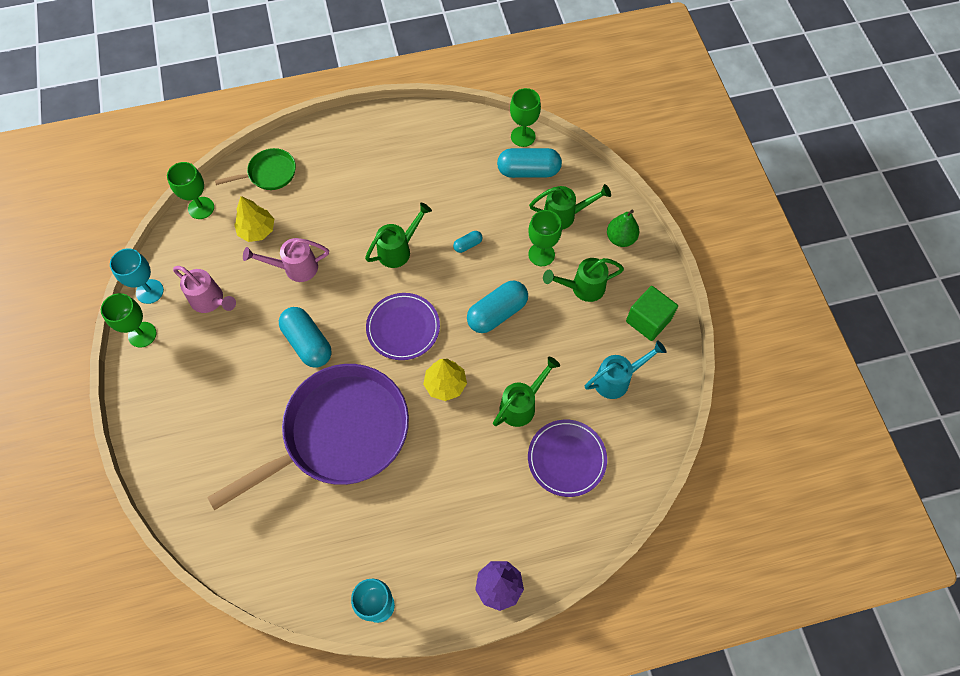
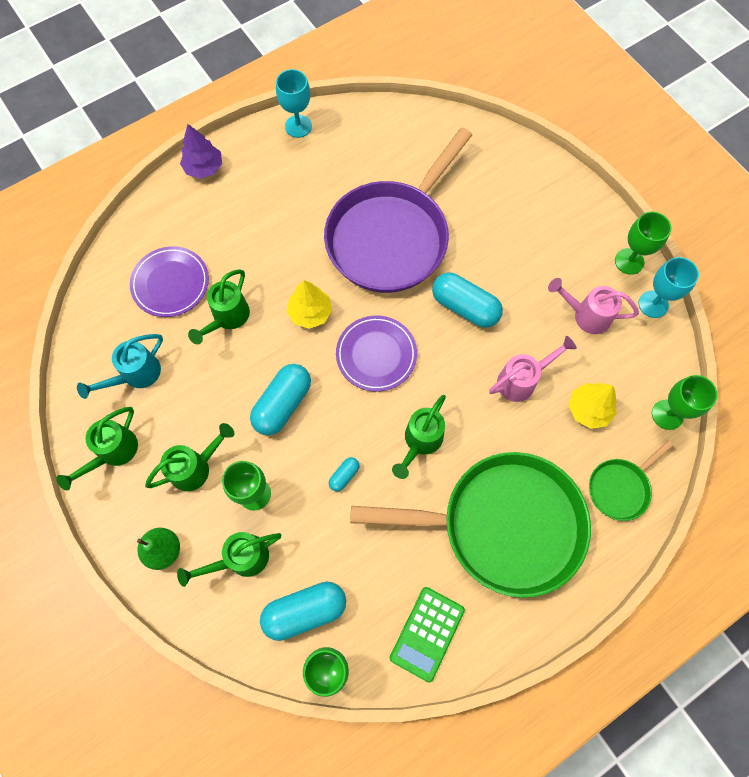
camera: 160 degrees right, 5 degrees up
green cube [626,286,678,341] -> green watering can [56,407,138,490]
none -> green pan [350,452,591,598]
none -> green calculator [390,587,465,683]

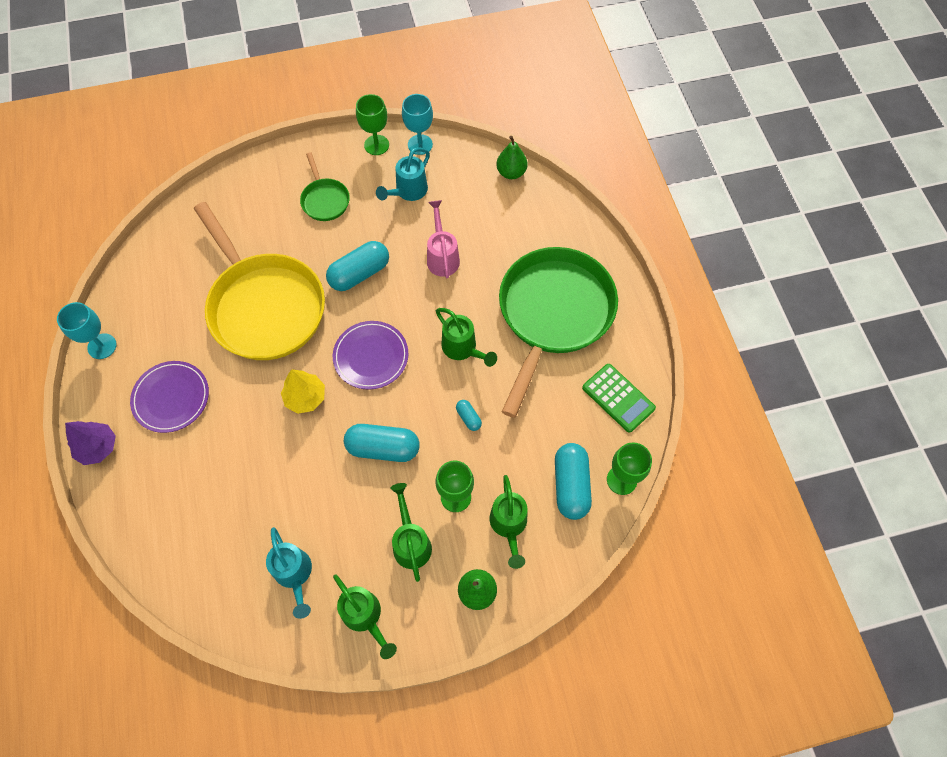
camera: 70 degrees left, 5 degrees down
purple plate [130,246,209,317] -> purple plate moved to [130,361,209,433]
green watering can [188,269,250,344] -> none
turquoise capsule [250,364,311,436] -> turquoise capsule turned 45 degrees counterclockwise [344,424,420,462]
purple pan [324,128,472,293] -> yellow pan [194,202,325,360]
pink watering can [548,278,639,334] -> turquoise watering can [376,147,430,201]
yellow tree [568,383,617,429] -> none
green pan [589,440,673,521] -> green pan moved to [300,152,350,221]
green goblet [652,375,718,430] -> green pear [496,136,527,179]

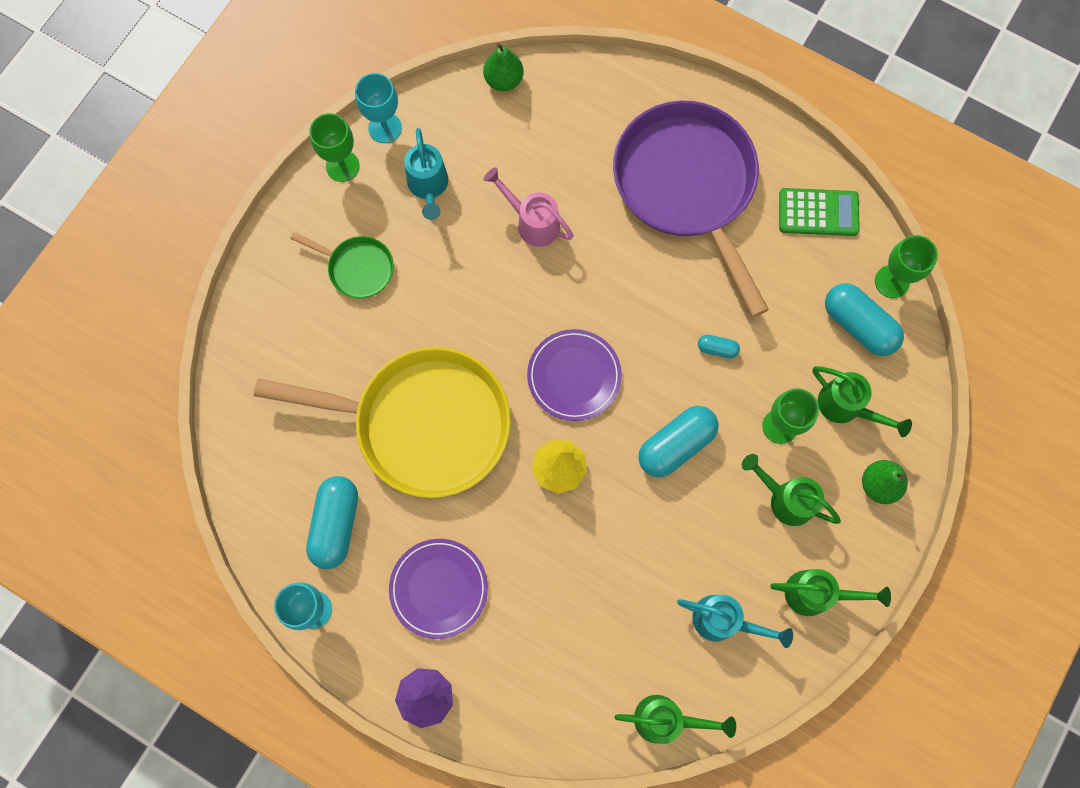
camera: 45 degrees left, 10 degrees up
turquoise capsule [326,241,389,291] -> turquoise capsule moved to [306,476,358,569]
green watering can [436,308,497,367] -> green watering can moved to [614,695,736,744]
green pan [499,247,618,418] -> purple pan [613,101,769,317]

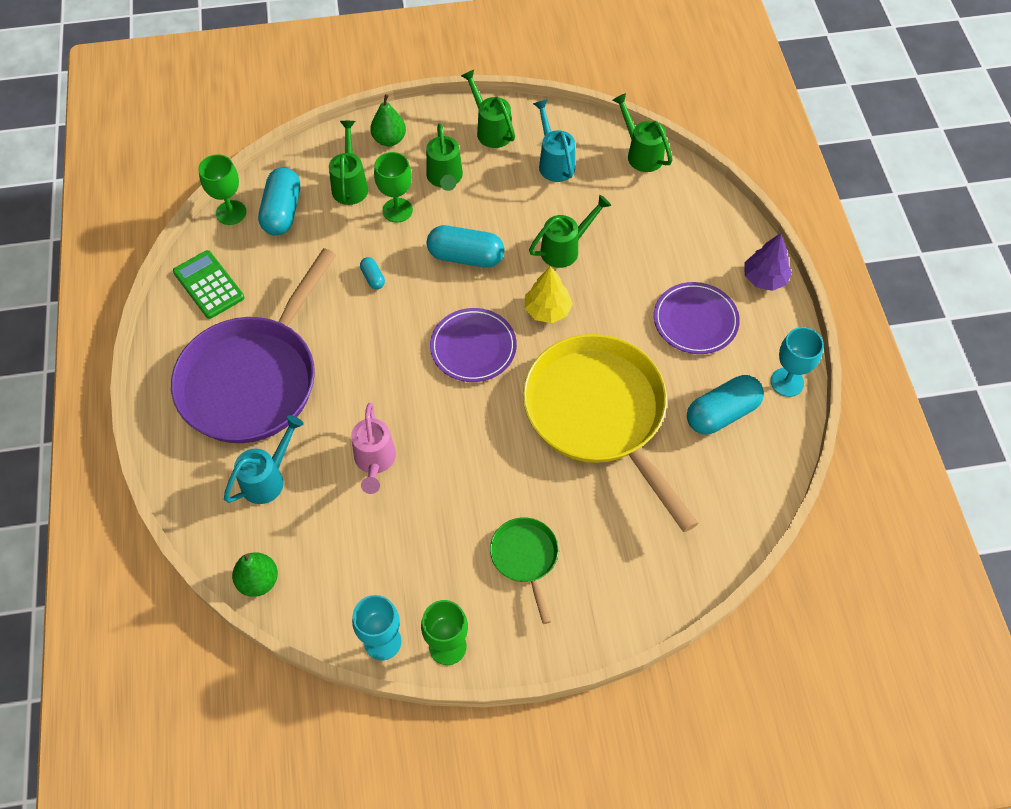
camera: 130 degrees left, 15 degrees down
turquoise watering can [404,128,448,220] -> turquoise watering can moved to [224,415,304,504]
none -> green watering can [529,195,611,268]

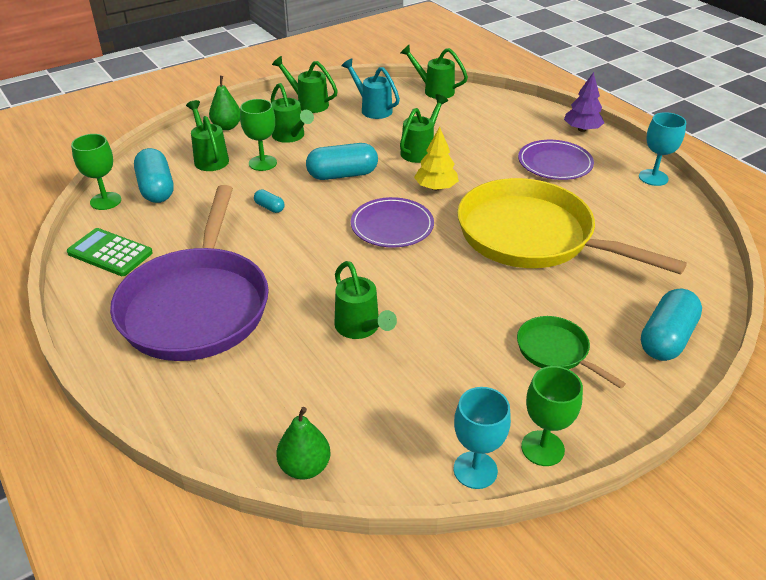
camera: 25 degrees left, 20 degrees down
turquoise watering can [224,415,304,504] -> none
pink watering can [351,403,396,494] -> green watering can [335,261,397,339]
turquoise capsule [687,375,764,434] -> turquoise capsule moved to [641,289,702,361]

